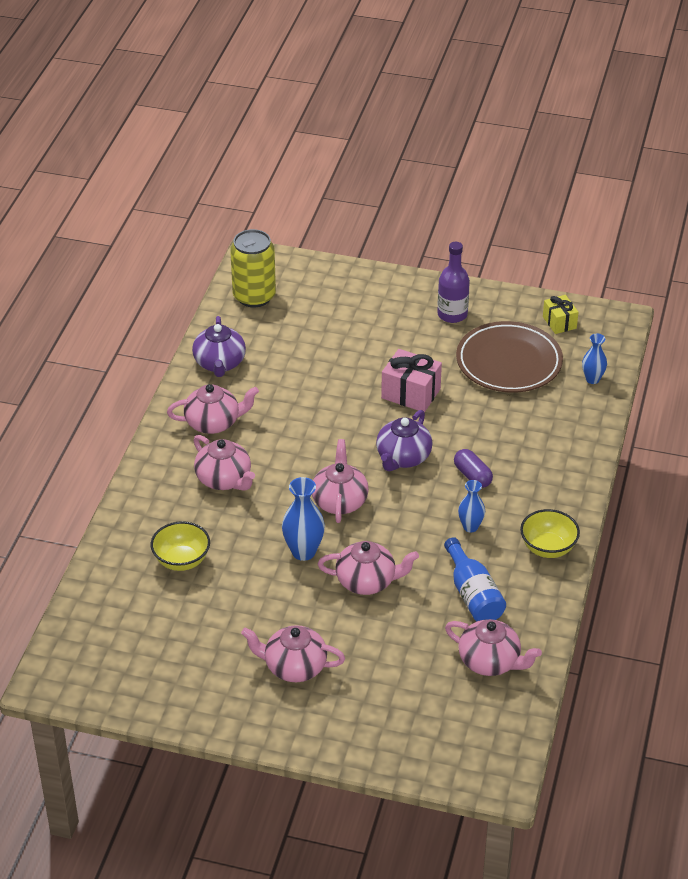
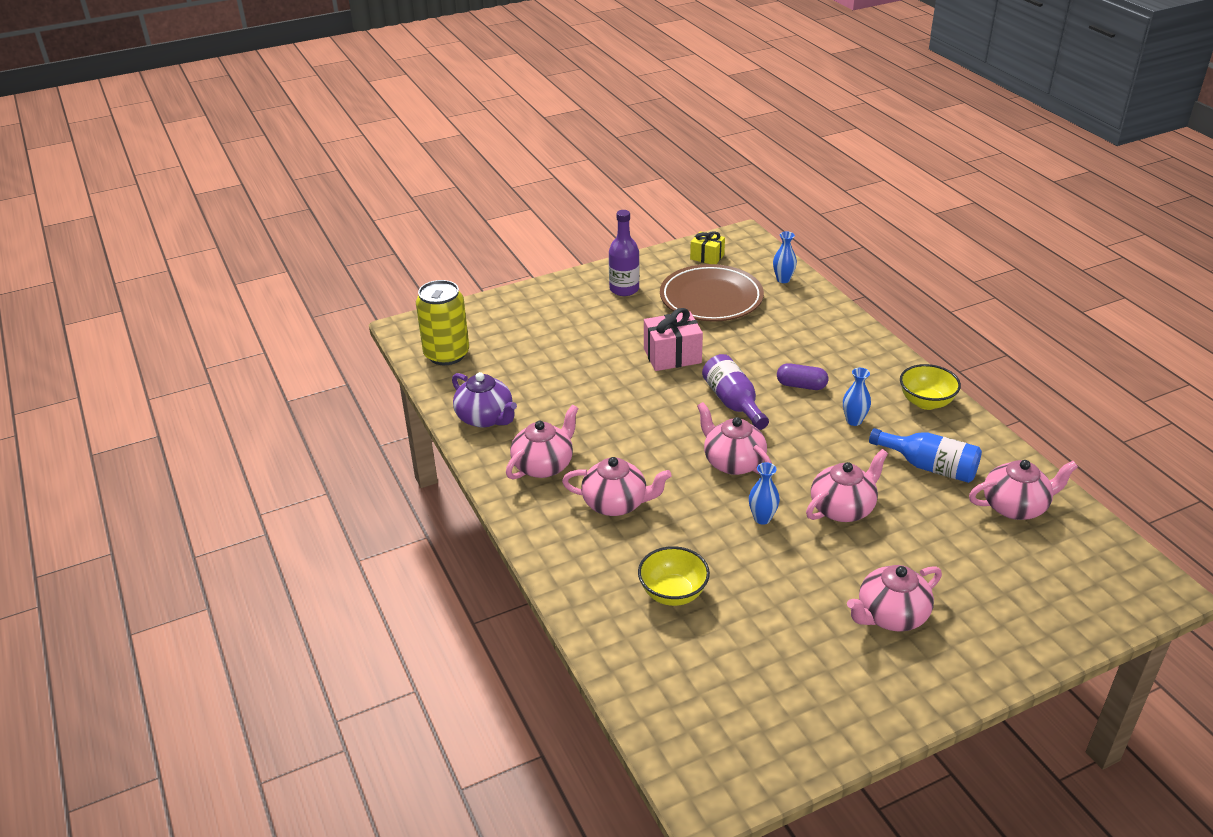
camera: 40 degrees left, 5 degrees down
blue vase [282,477,325,561] -> blue vase [749,462,780,525], size x0.64
purple teapot [376,410,433,471] -> purple bottle [702,354,769,430]

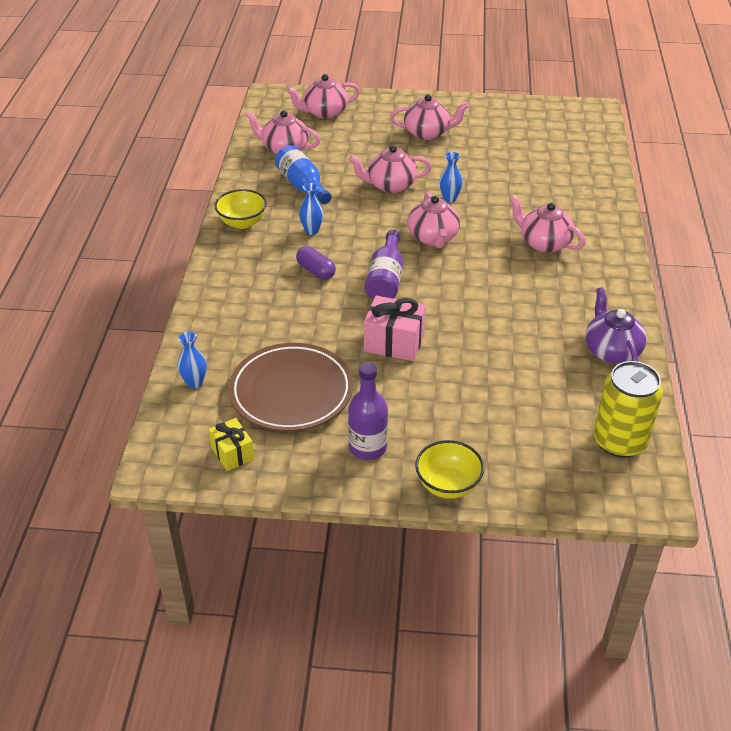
camera: 150 degrees left, 5 degrees up
pink teapot [506,405,579,480] -> pink teapot moved to [287,74,360,119]
yellow bowl [638,546,710,606] -> yellow bowl moved to [415,440,484,499]

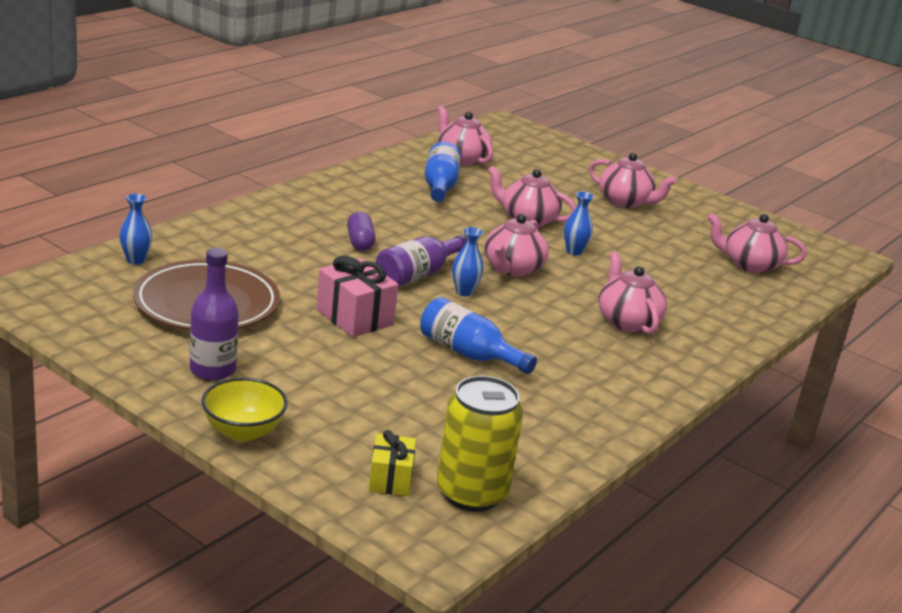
camera: 30 degrees right, 15 degrees down
yellow gift [209,418,254,471] -> yellow gift moved to [369,430,416,496]
yellow bowl [214,189,267,229] -> none
pink teapot [287,74,360,119] -> pink teapot moved to [707,213,807,273]
blue vase [299,183,323,235] -> blue vase moved to [452,227,484,296]
purple teapot [585,288,647,364] -> none
none -> blue bottle [420,297,537,374]

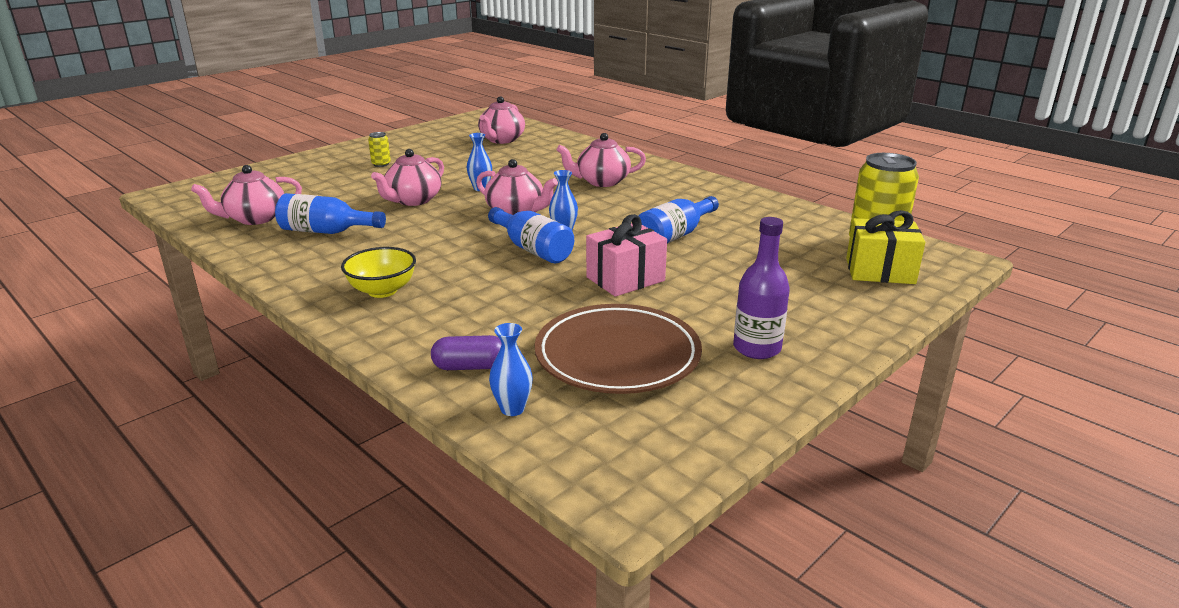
camera: 80 degrees left, 0 degrees up
yellow bowl [201,378,288,442] -> yellow bowl moved to [341,247,416,298]
purple capsule [347,212,376,251] -> purple capsule moved to [431,335,502,370]
yellow gift [369,430,416,496] -> yellow gift [846,210,925,284], size x1.57
purple bottle [376,235,466,287] -> blue bottle [488,207,574,263]
pink teapot [589,153,677,208] -> yellow can [368,132,391,167]

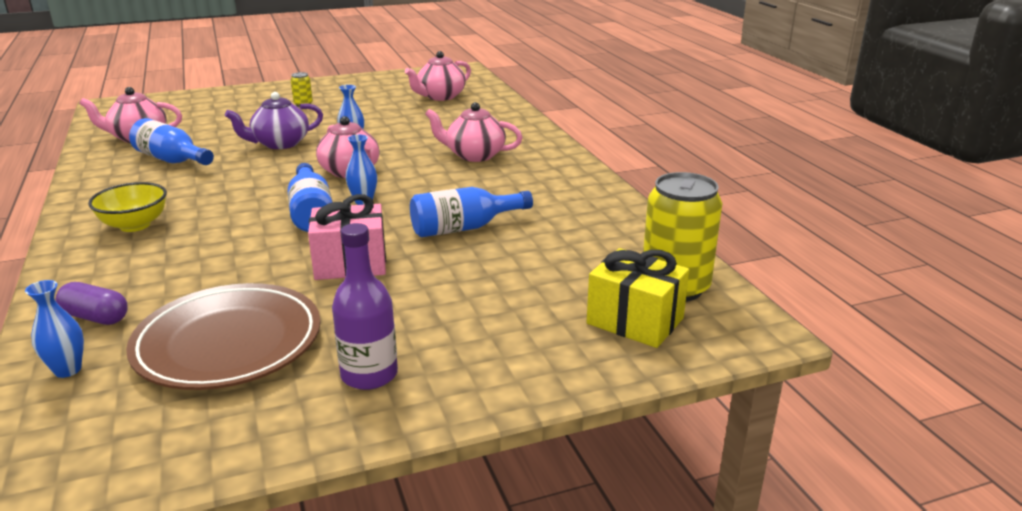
camera: 25 degrees right, 0 degrees up
pink teapot [371,149,444,206] -> purple teapot [225,92,323,149]

